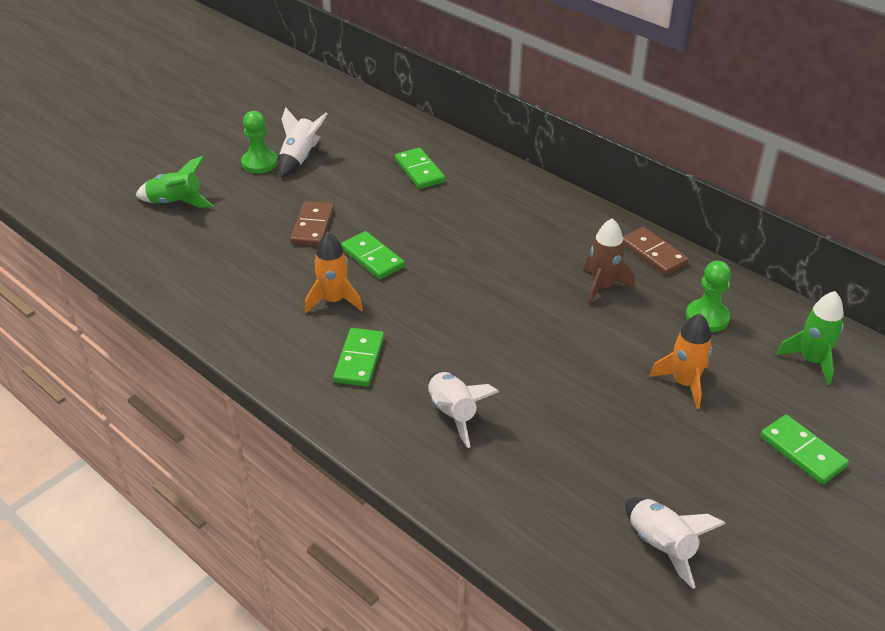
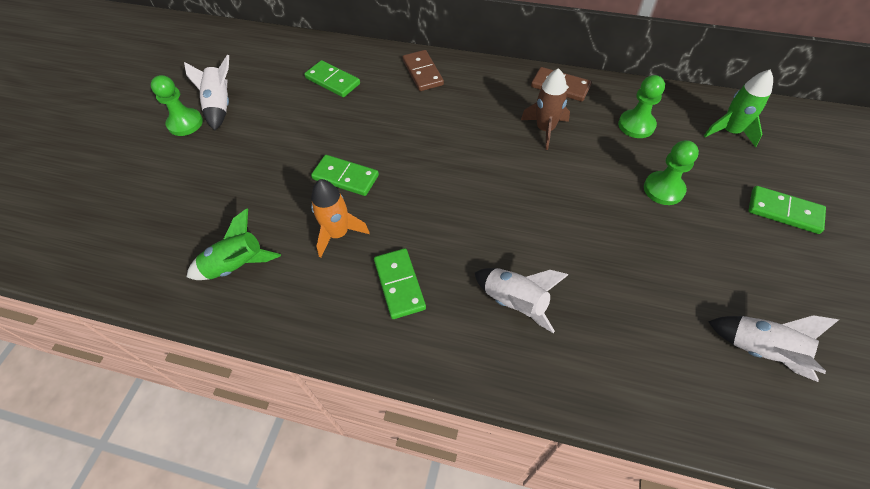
camera: 25 degrees left, 15 degrees up
green rocket [135,156,213,208] -> green rocket moved to [187,208,281,280]
brown domino [290,201,334,246] -> brown domino moved to [403,50,444,91]
orange rocket [649,313,712,409] -> green pawn [644,140,699,205]

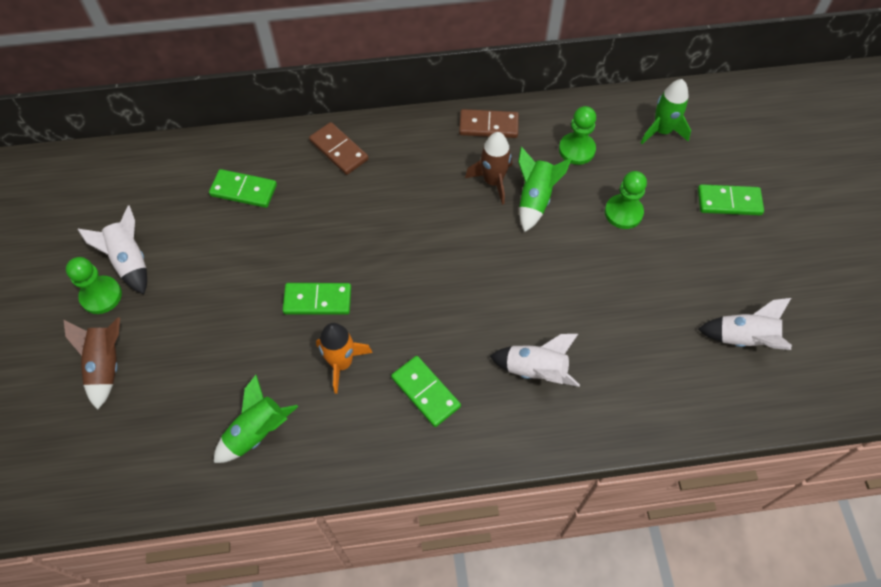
camera: 25 degrees left, 5 degrees up
none -> brown rocket [64,318,120,410]
none -> green rocket [518,147,572,232]

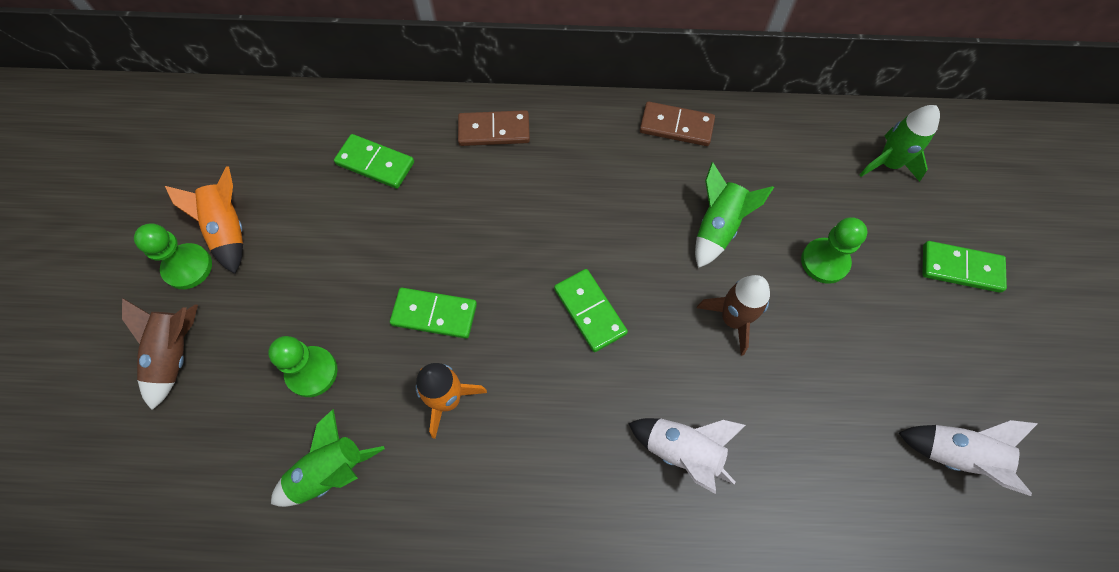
camera: 10 degrees right, 5 degrees up
white rocket [77,206,147,294] -> orange rocket [165,167,243,274]
brown domino [309,122,369,175] -> brown domino turned 60 degrees counterclockwise [458,110,530,146]
green domino [391,356,461,427] -> green domino moved to [554,269,628,352]
brown rocket [465,132,512,205] -> brown rocket moved to [697,275,770,356]
green pawn [559,106,596,165] -> green pawn moved to [268,336,338,397]

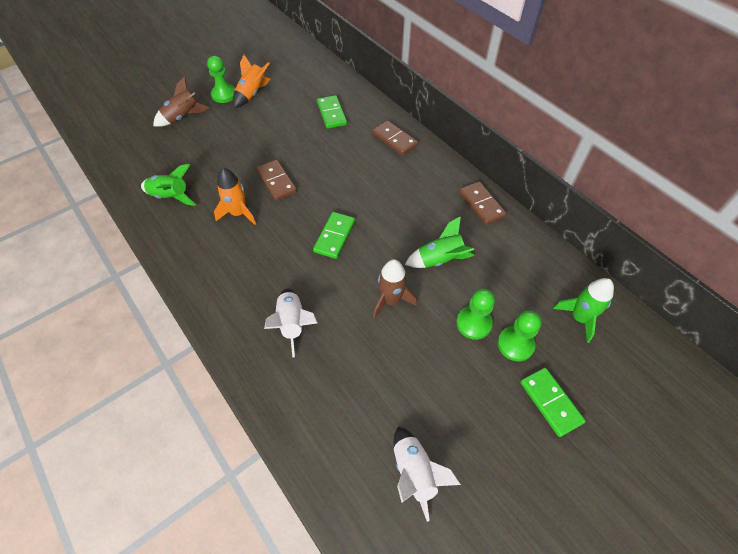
camera: 50 degrees right, 10 degrees down
green pawn [268,336,338,397] -> green pawn moved to [497,311,541,361]
green domino [390,288,477,339] -> brown domino [256,160,297,200]

